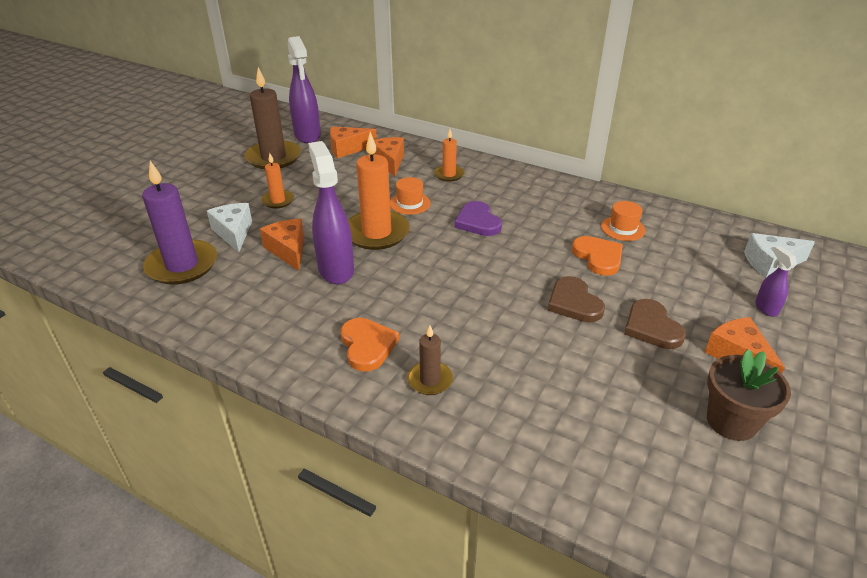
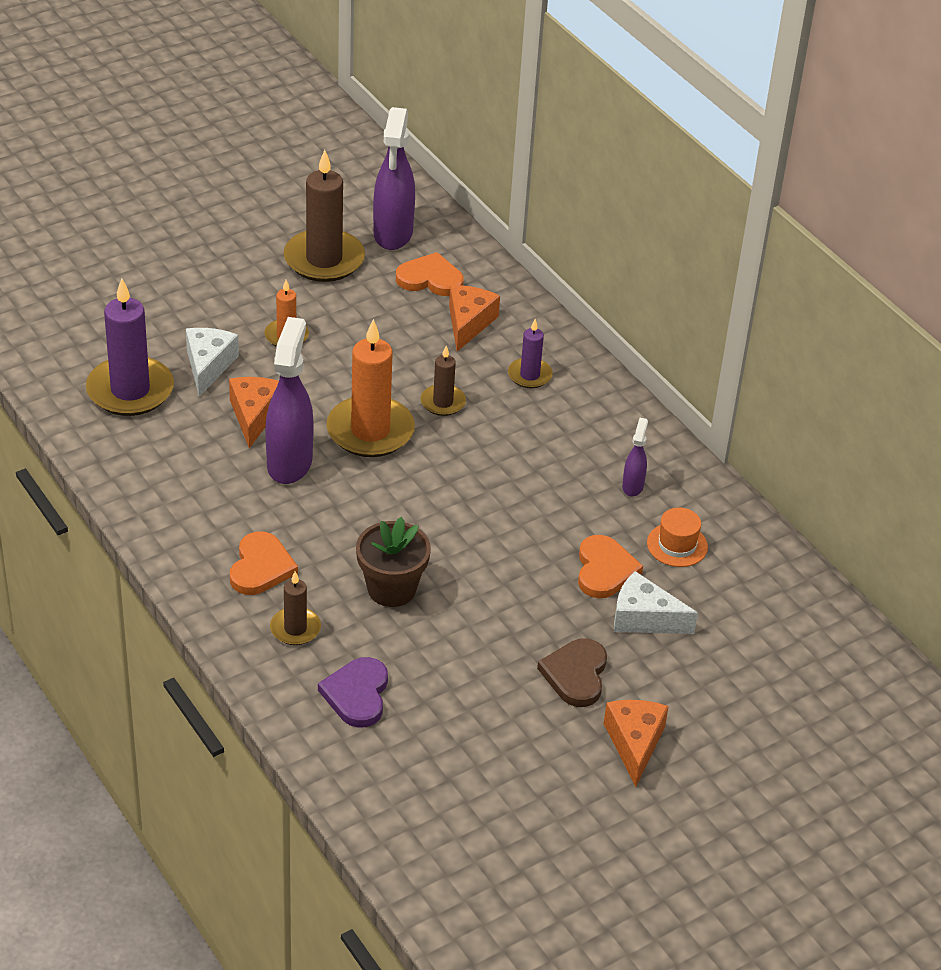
camera: 25 degrees right, 5 degrees up
orange cheese [330,127,377,158] -> orange heart [396,252,464,296]
orange hat [390,177,431,215] -> brown candle [421,346,466,416]
orange candle [434,129,464,182] -> purple candle [508,319,553,388]
purple heart [454,201,502,236] -> purple heart moved to [318,657,388,728]
brown heart [548,276,605,323] -> none
brown flower pot [707,349,791,441] -> brown flower pot moved to [356,517,431,607]
white cheese [744,233,815,277] -> white cheese moved to [614,571,698,634]
purple spray bottle [755,246,797,317] -> purple spray bottle moved to [622,418,648,497]

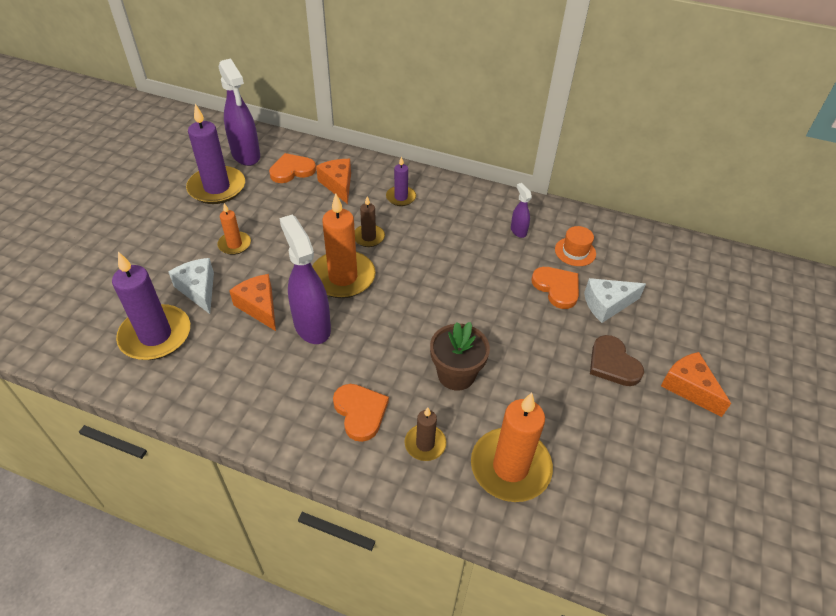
camera: 35 degrees left, 5 degrees up
brown candle [284,150,365,282] -> purple candle [186,104,245,204]
purple heart [318,657,388,728] -> orange candle [471,393,553,502]

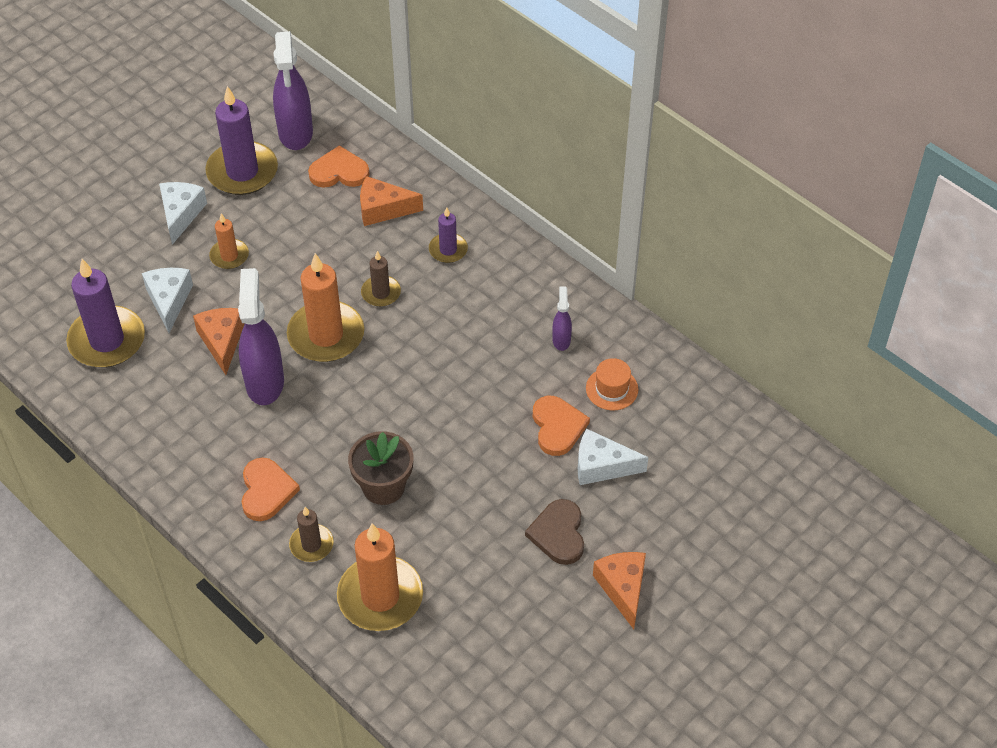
camera: 25 degrees right, 5 degrees up
orange cheese [316,159,351,204] -> orange cheese turned 90 degrees counterclockwise [360,176,423,226]
none -> white cheese [159,182,207,245]

